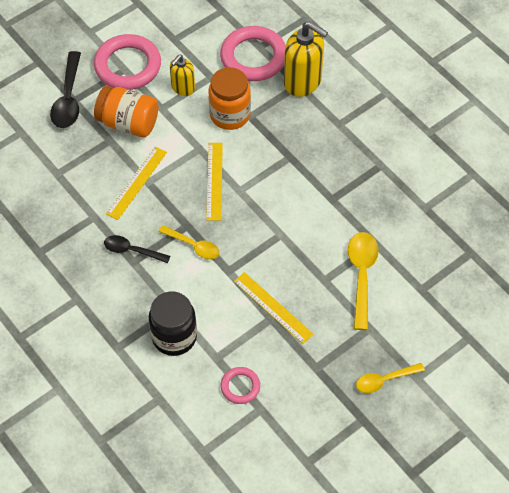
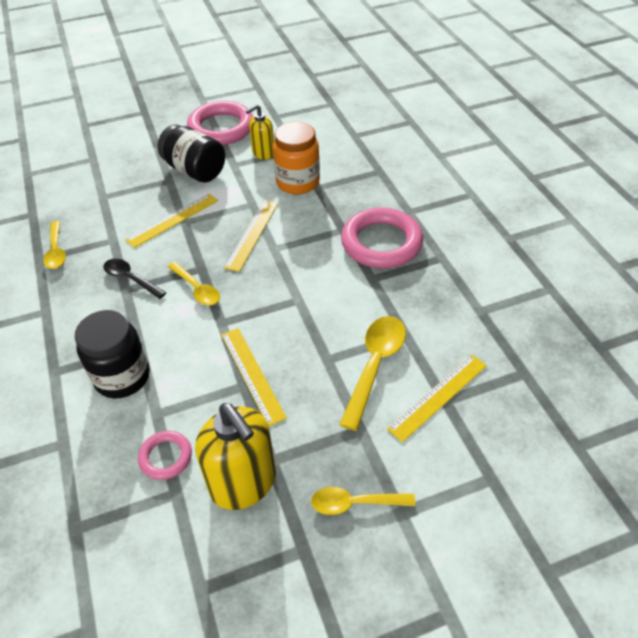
camera: 20 degrees right, 10 degrees down
black spoon [50,51,81,128] -> none
orange jar [94,86,159,137] -> black jar [157,124,225,183]
pink ring [220,26,286,81] -> pink ring moved to [341,208,423,268]
yellow soap dispenser [284,21,328,97] -> yellow soap dispenser moved to [195,403,276,510]
none -> yellow spoon [43,221,66,269]
none -> yellow ruler [387,354,487,442]

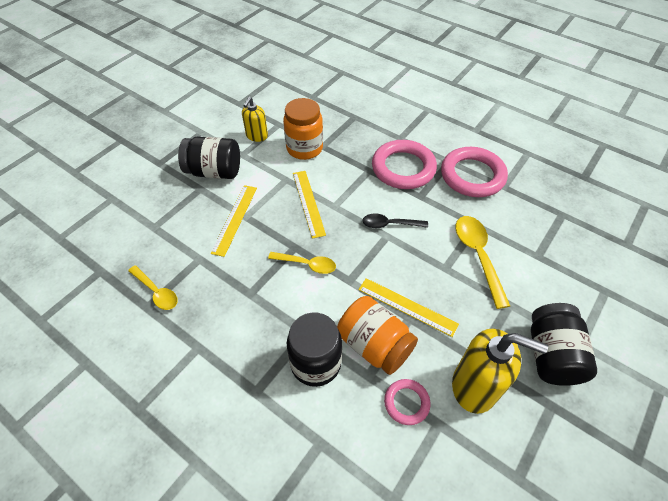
camera: 35 degrees left, 5 degrees up
black spoon [103,259,166,299] -> black spoon moved to [362,213,428,228]
pink ring [187,101,253,145] -> pink ring moved to [441,147,508,197]
yellow spoon [311,487,415,515] -> black jar [531,303,597,386]
yellow ruler [387,354,487,442] -> none
none -> orange jar [337,296,418,375]

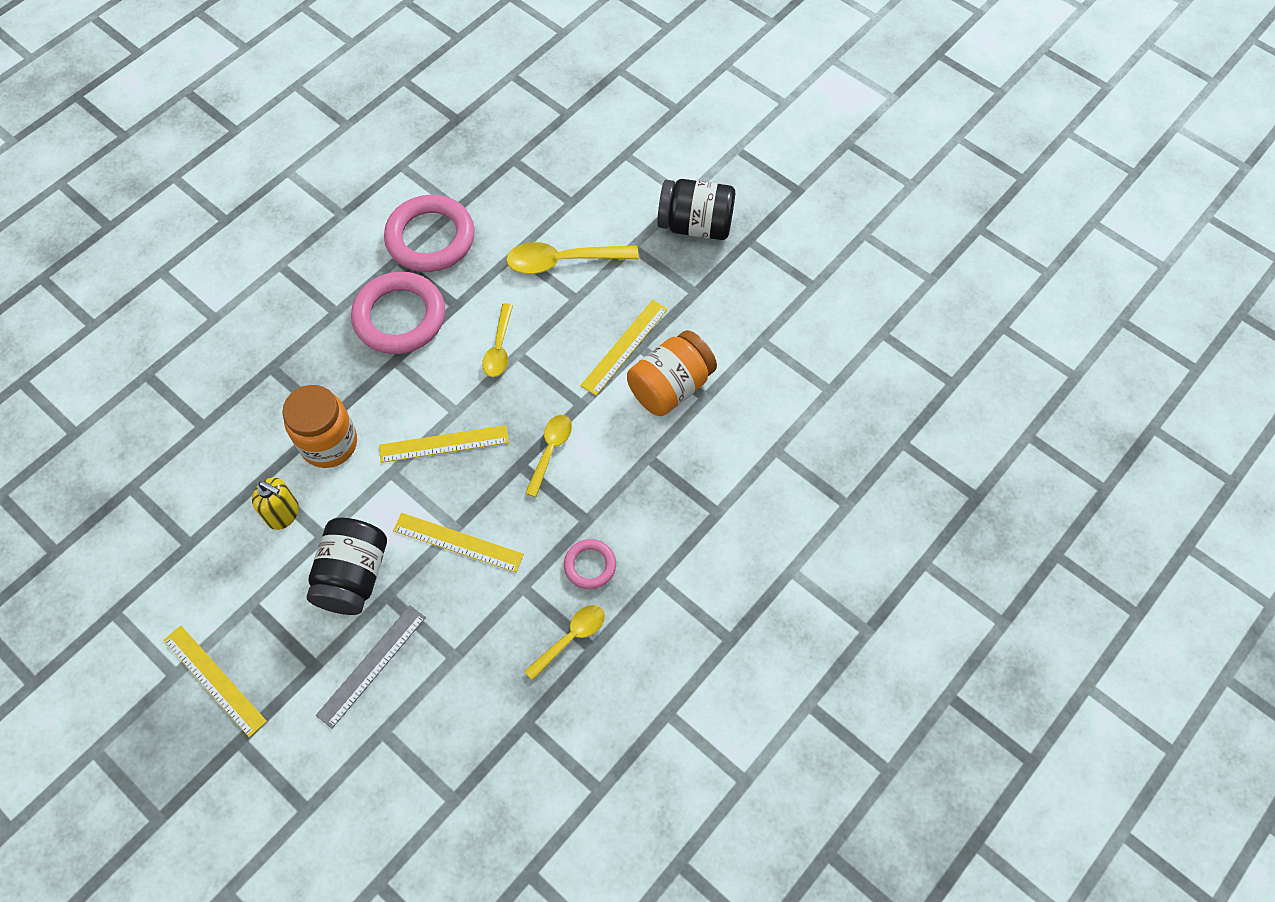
camera: 85 degrees left, 10 degrees up
black jar [287,313,342,387] -> none
black spoon [362,213,428,228] -> yellow spoon [482,303,513,377]
pink ring [384,379,430,425] -> pink ring moved to [564,539,616,589]
yellow soap dispenser [452,328,548,414] -> none
none -> yellow ruler [163,625,267,737]
none -> grey ruler [316,605,426,729]

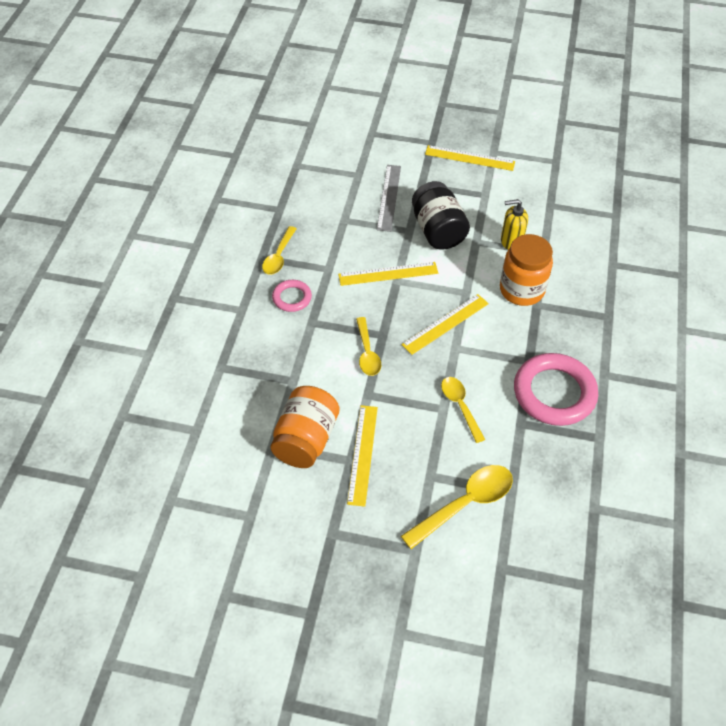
camera: 150 degrees right, 10 degrees down
pink ring [384,195,475,272] -> none
black jar [657,179,735,240] -> none

